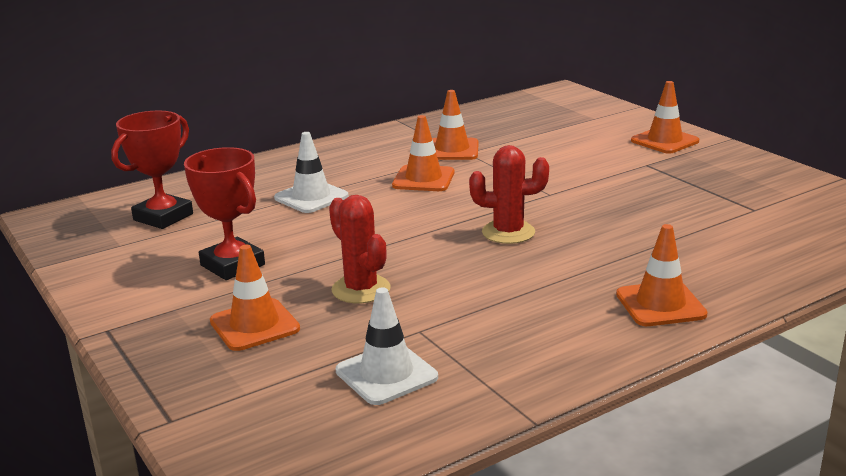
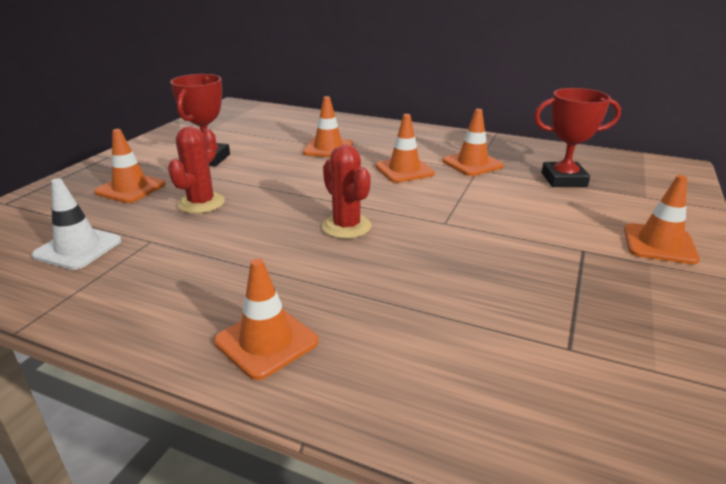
camera: 55 degrees right, 5 degrees up
red trophy [111,111,193,229] -> red trophy moved to [534,88,621,187]
white traffic cone [274,132,349,213] -> orange traffic cone [303,96,353,157]

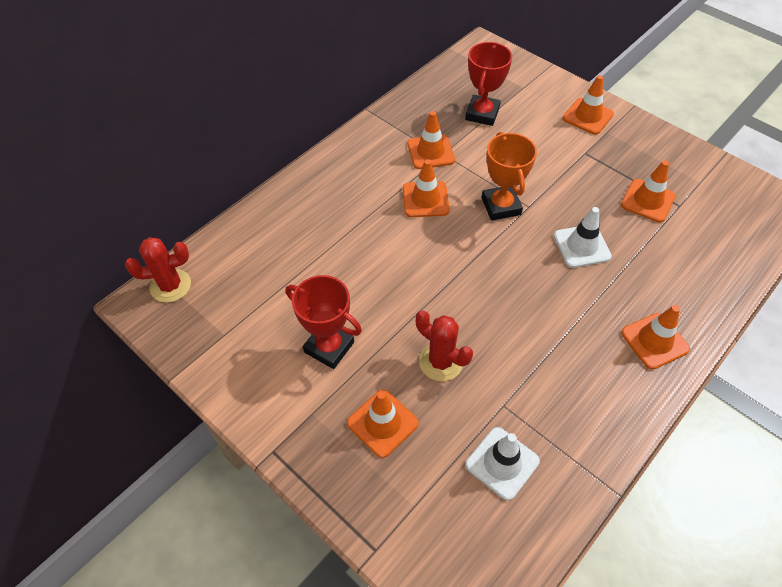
camera: 70 degrees left, 25 degrees up
orange traffic cone [303,96,353,157] -> orange traffic cone moved to [621,161,676,223]
red cactus [322,145,371,239] -> red cactus moved to [125,237,191,303]
none -> orange trophy [482,132,537,221]
none -> white traffic cone [554,207,612,268]

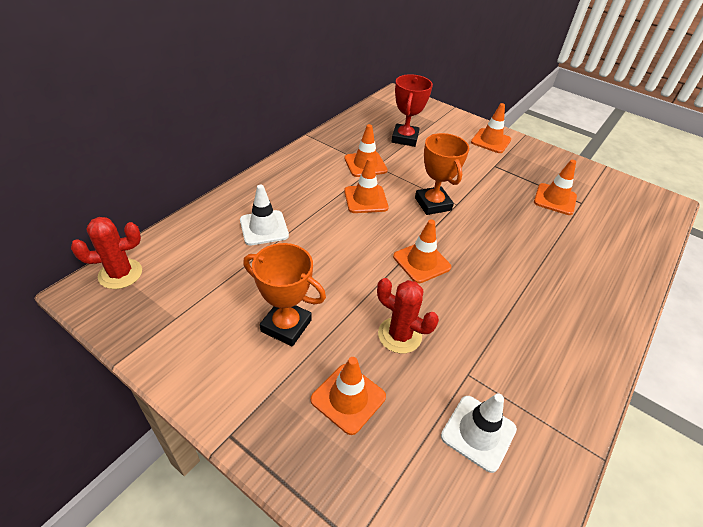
camera: 10 degrees left, 10 degrees down
red trophy [286,275,362,369] -> orange trophy [243,243,326,346]
white traffic cone [554,207,612,268] -> white traffic cone moved to [240,185,289,245]
orange traffic cone [621,305,690,370] -> orange traffic cone moved to [393,220,451,283]

